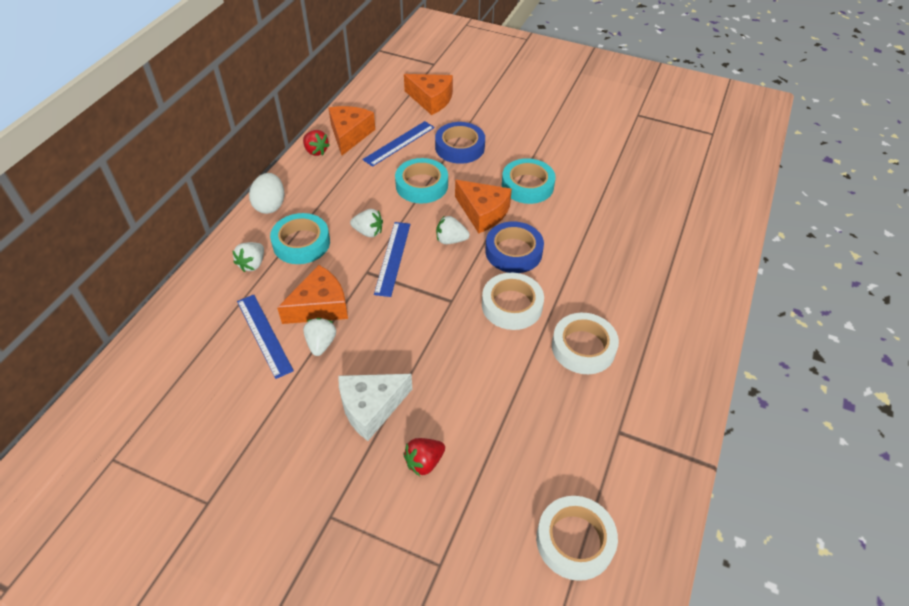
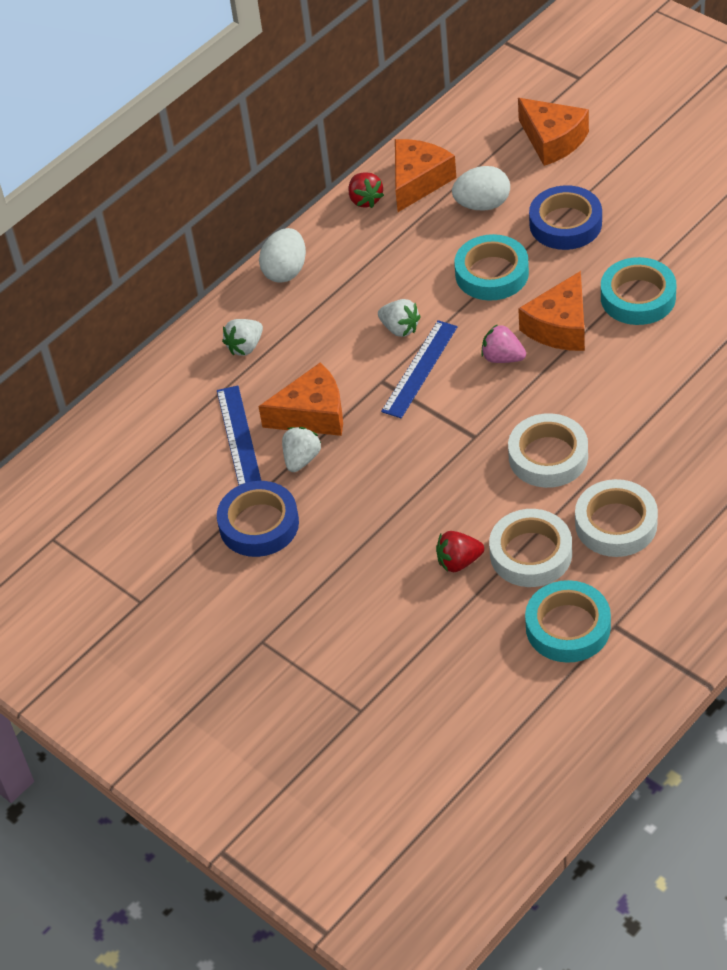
camera: 25 degrees right, 0 degrees up
turquoise tape [270,213,330,264] -> turquoise tape moved to [525,580,611,663]
white cheese [338,374,412,441] -> none
blue ruler [362,121,435,167] -> white egg [452,166,510,211]
red strawberry [403,438,445,476] -> red strawberry moved to [436,531,484,572]
white strawberry [436,216,470,244] -> pink strawberry [481,324,526,363]
orange cheese [455,180,512,233] -> orange cheese turned 60 degrees clockwise [518,271,585,351]
blue tape [485,222,544,273] -> blue tape moved to [217,481,299,557]
white tape [536,496,618,581] -> white tape moved to [489,509,572,587]

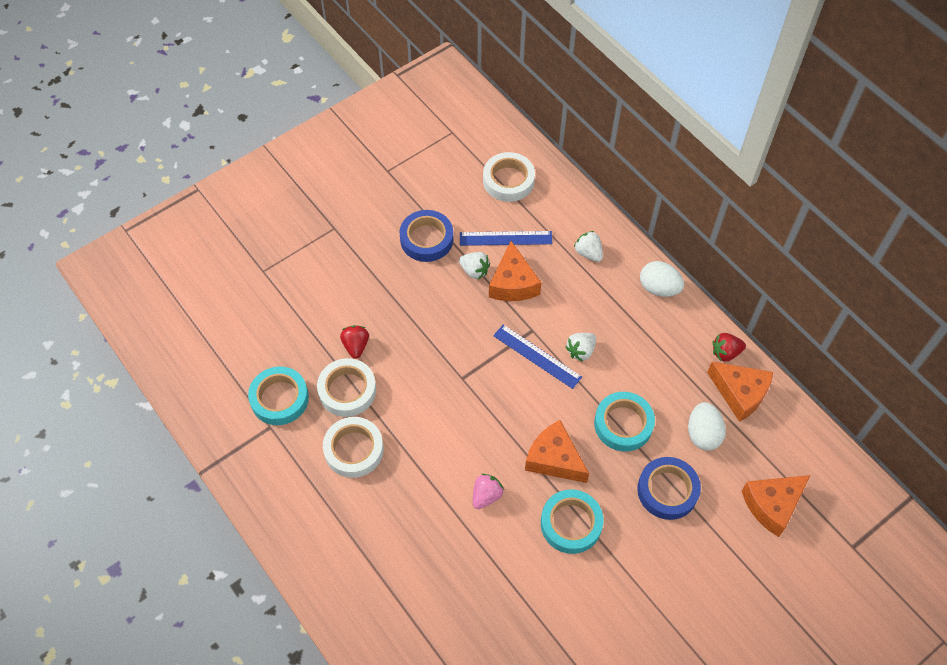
camera: 95 degrees right, 10 degrees up
pink strawberry [481,324,526,363] -> pink strawberry moved to [473,474,504,509]
white tape [508,413,588,488] -> white tape moved to [483,152,535,202]

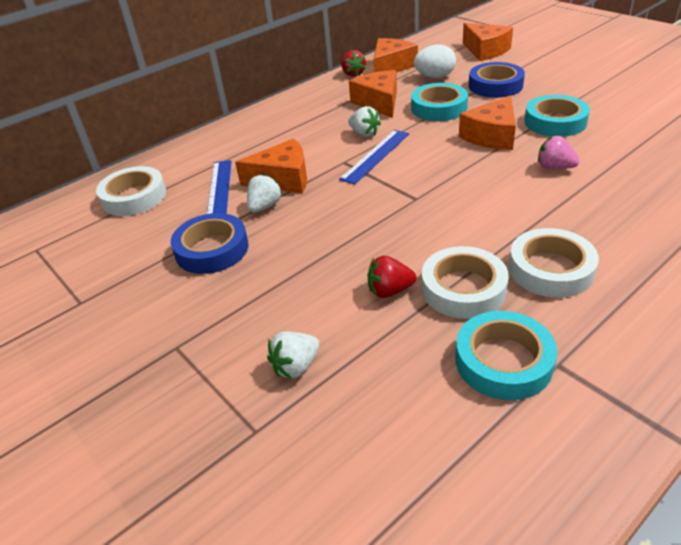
camera: 90 degrees left, 20 degrees down
white strawberry [574,231,603,262] -> white strawberry moved to [267,331,320,379]
white egg [640,261,684,297] -> none
none -> orange cheese [349,70,397,118]

